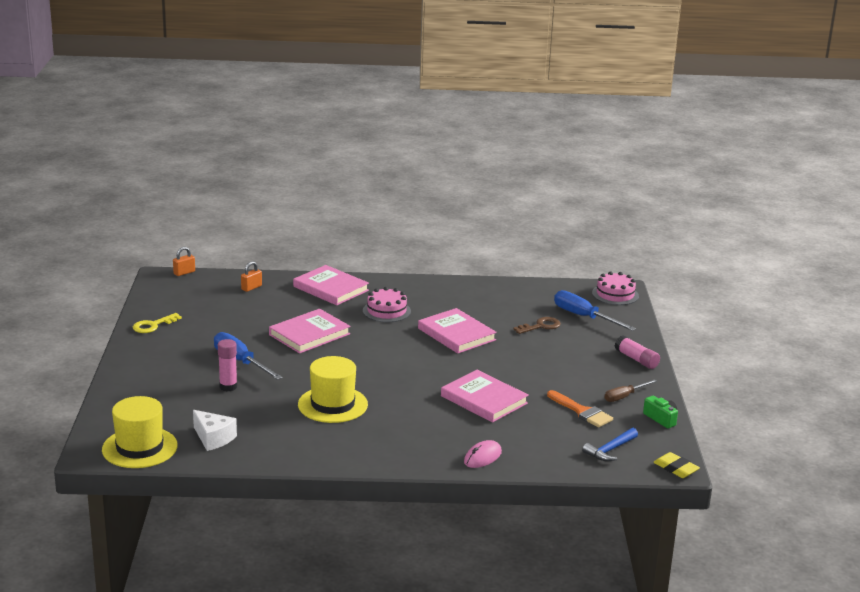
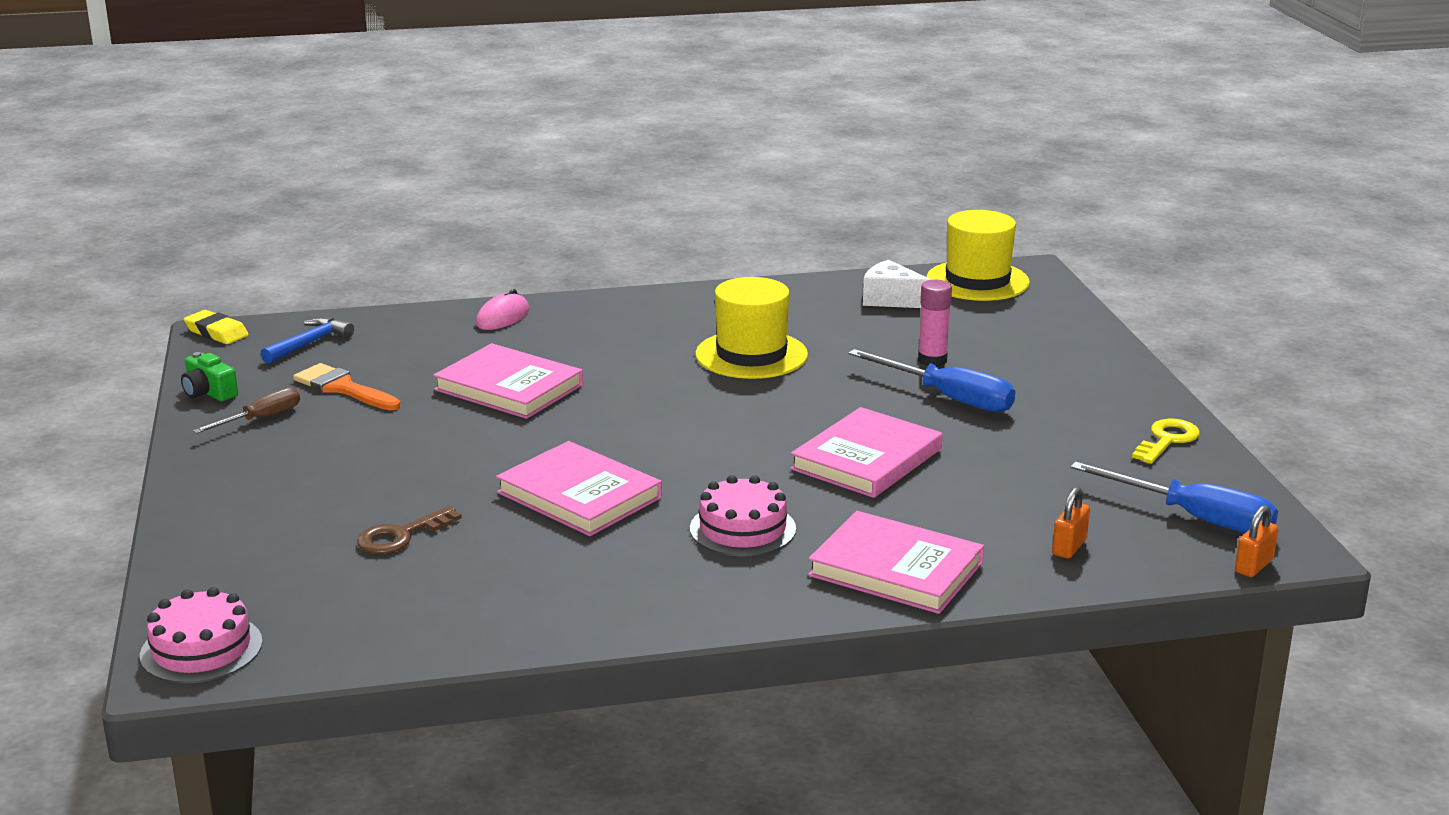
camera: 170 degrees right, 0 degrees up
blue screwdriver [554,290,636,331] -> blue screwdriver moved to [1070,462,1278,533]
pink glue stick [615,335,660,369] -> none

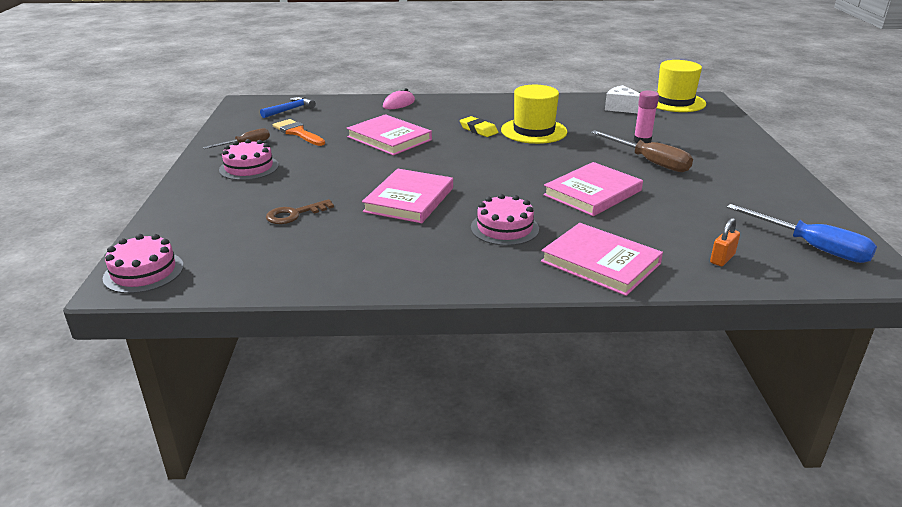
camera: 10 degrees right, 5 degrees up
green camera [181,352,238,401] -> none
yellow eraser [184,310,249,344] -> yellow eraser moved to [460,116,498,137]
pink book [496,441,662,536] -> pink book turned 60 degrees clockwise [362,169,453,223]
blue screwdriver [848,349,1015,413] -> brown screwdriver [591,130,693,172]
yellow key [1132,419,1200,464] -> none
orange padlock [1235,505,1278,577] -> none
none -> pink cake [219,139,279,180]

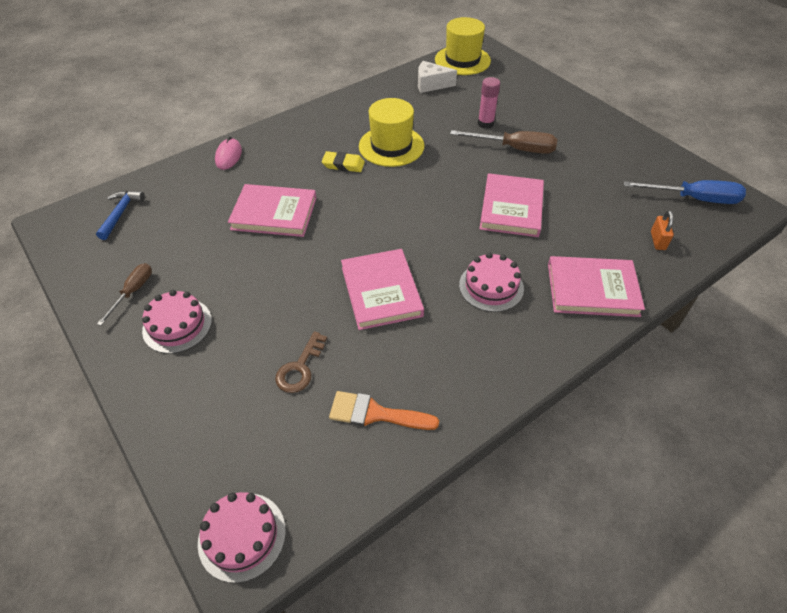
camera: 35 degrees left, 20 degrees up
orange brush [273,119,325,146] -> orange brush moved to [329,391,439,430]

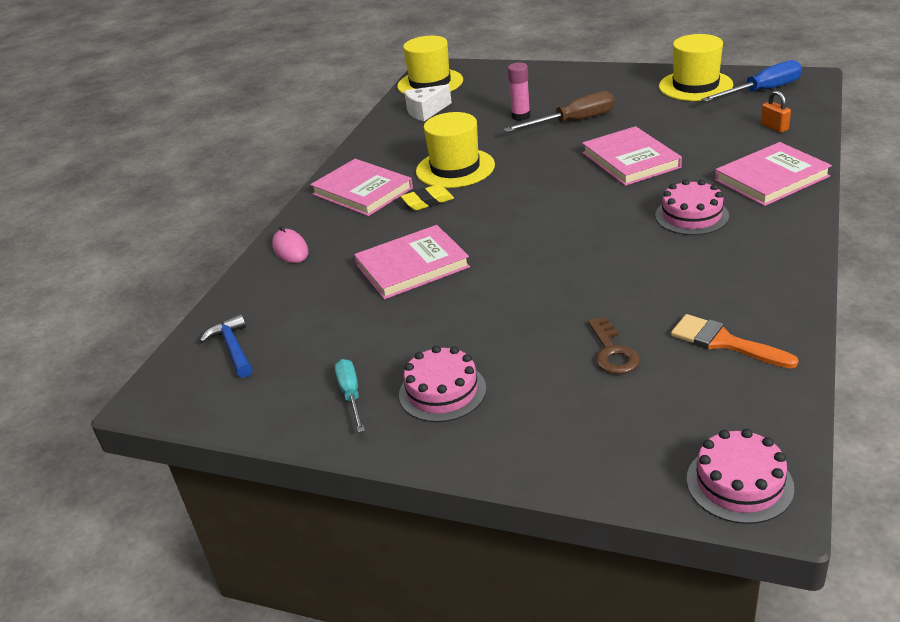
camera: 30 degrees left, 15 degrees down
brown screwdriver [97,263,152,326] -> turquoise screwdriver [335,359,365,433]
orange brush [329,391,439,430] -> orange brush turned 60 degrees clockwise [671,314,798,368]
pink book [341,249,424,330] -> pink book moved to [310,159,413,216]
none -> yellow hat [659,34,733,101]

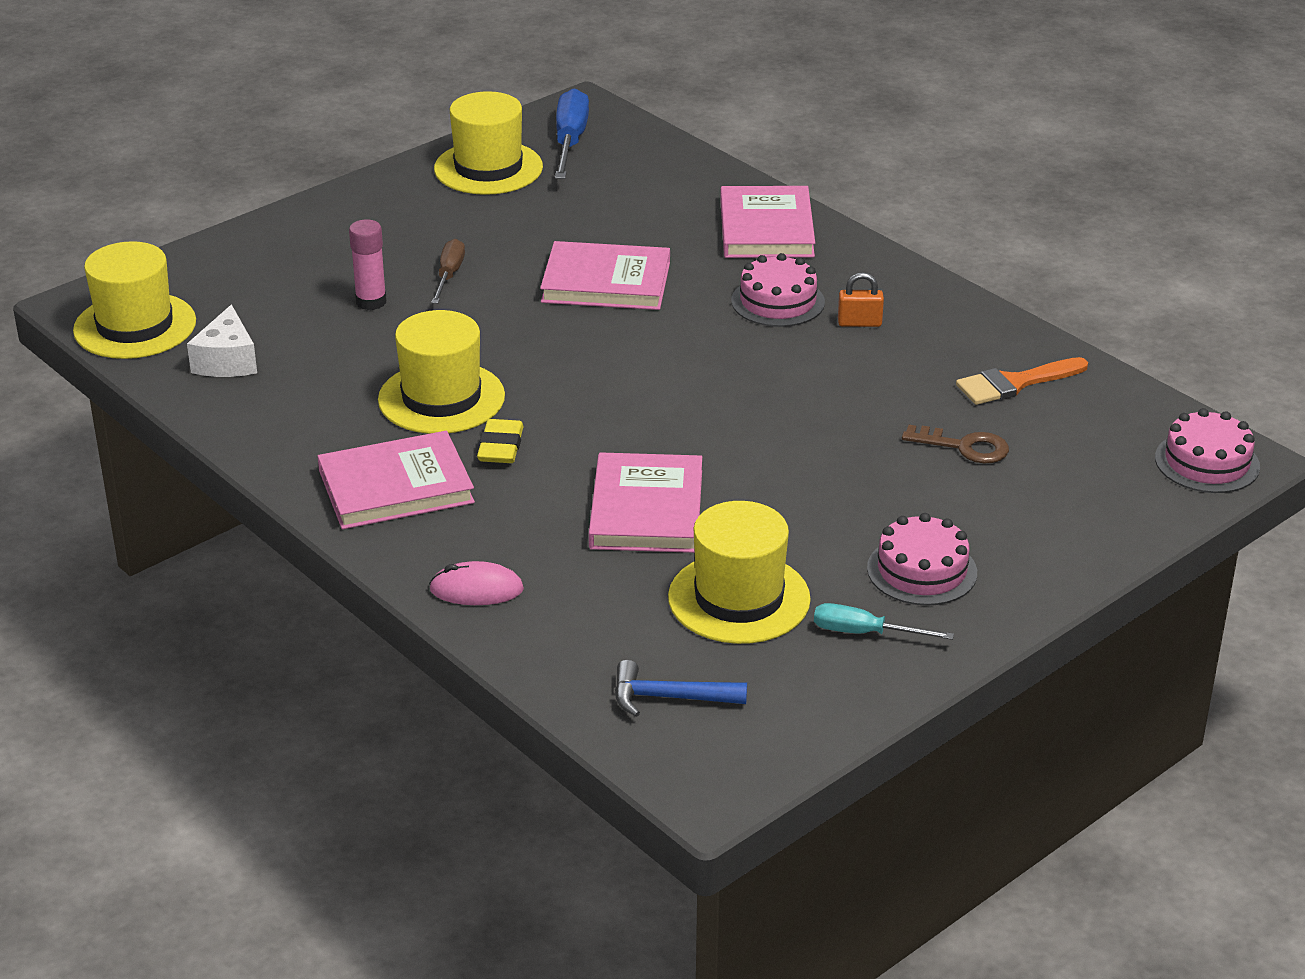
camera: 65 degrees left, 0 degrees up
brown screwdriver [504,91,615,132] -> brown screwdriver [431,239,465,304], size x0.61
orange padlock [761,90,791,133] -> orange padlock moved to [838,272,884,327]
none -> yellow hat [668,501,811,644]

